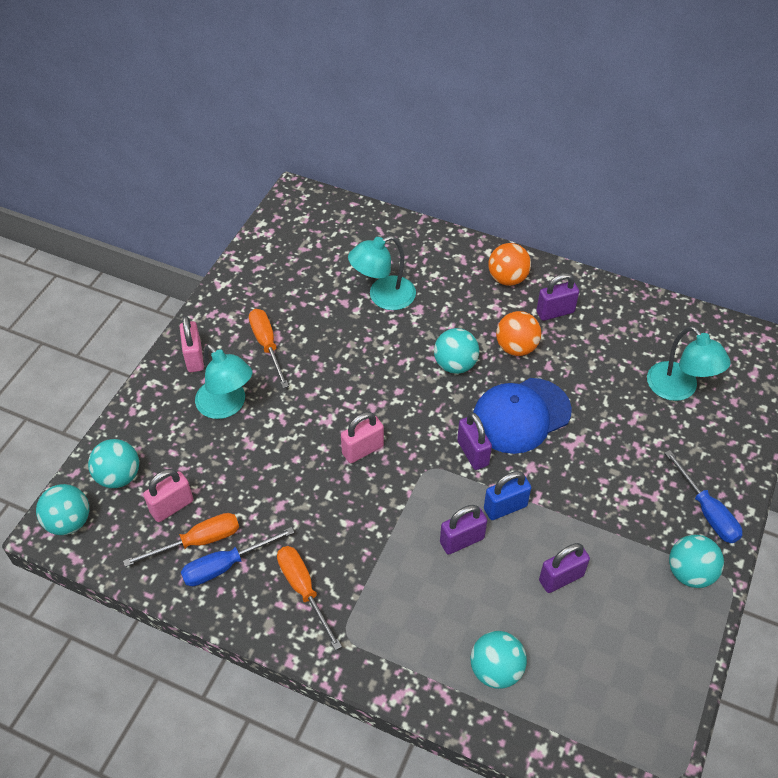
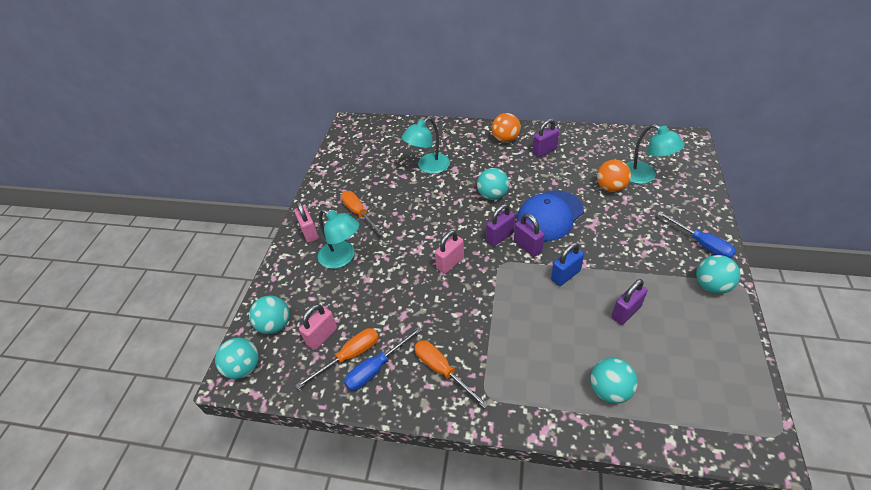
camera: 10 degrees left, 5 degrees down
purple padlock [440,505,487,555] -> purple padlock moved to [486,204,515,246]
orange ball [496,311,541,356] -> orange ball moved to [597,159,631,192]

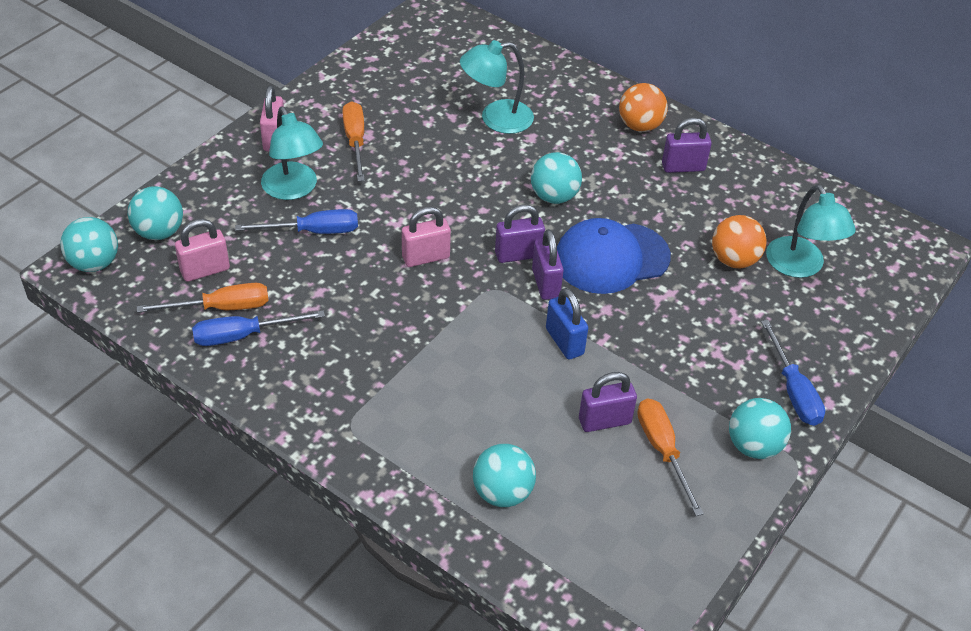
camera: 20 degrees right, 0 degrees up
orange screwdriver [415,340,489,408] -> orange screwdriver moved to [637,398,704,516]
blue padlock [551,243,584,286] -> blue padlock turned 75 degrees clockwise [546,288,588,360]
none -> blue screwdriver [235,209,358,234]

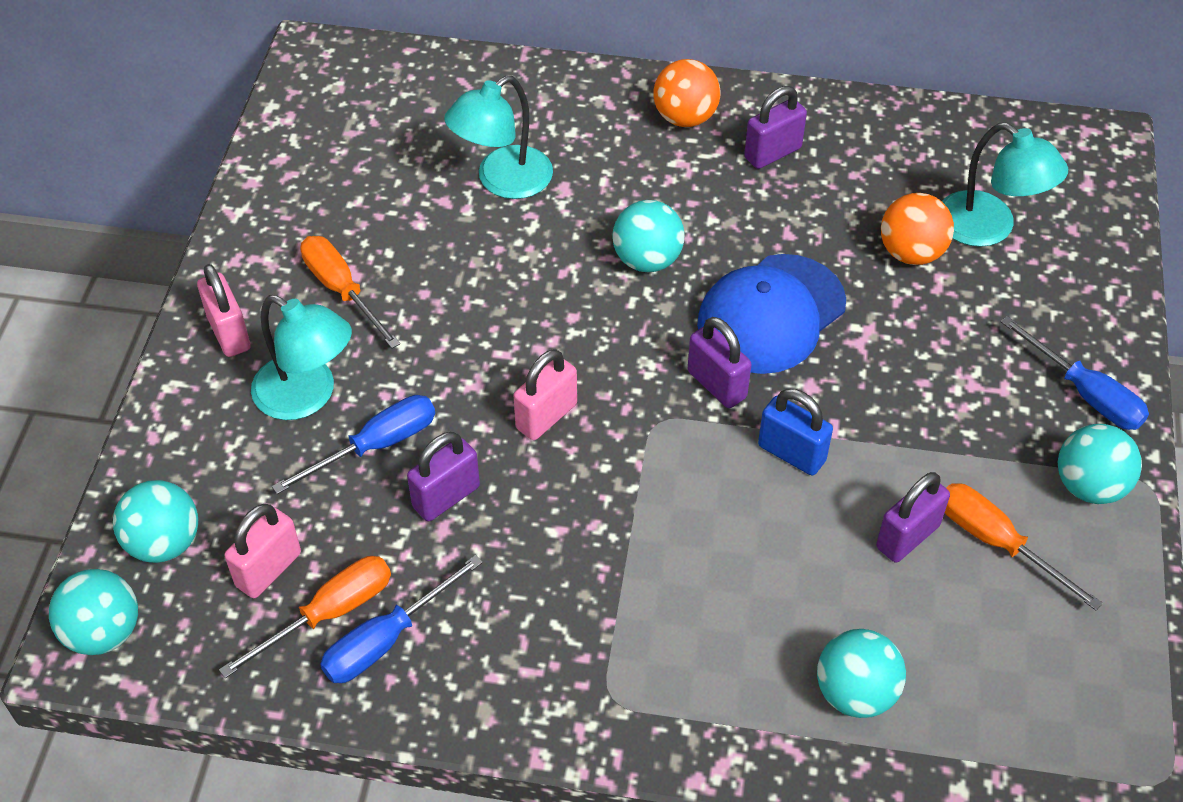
camera: 25 degrees left, 5 degrees up
purple padlock [495,205,545,263] -> purple padlock moved to [407,432,480,521]

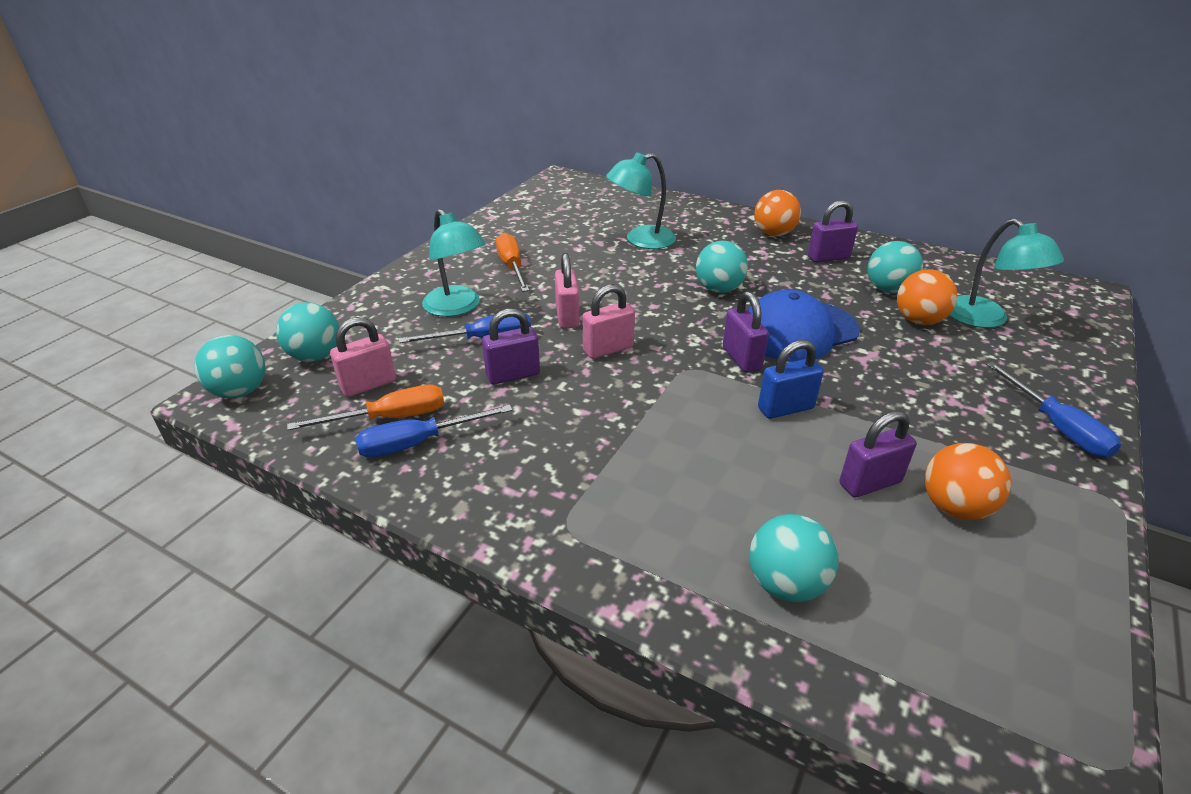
camera: 20 degrees right, 15 degrees down
pink padlock [197,264,251,357] -> pink padlock moved to [555,253,579,328]
blue padlock [758,389,833,475] -> blue padlock turned 75 degrees counterclockwise [758,340,824,419]
orange screwdriver [945,483,1103,610] -> orange ball [925,443,1011,520]
turquoise ball [1058,424,1142,504] -> turquoise ball moved to [867,241,923,293]

